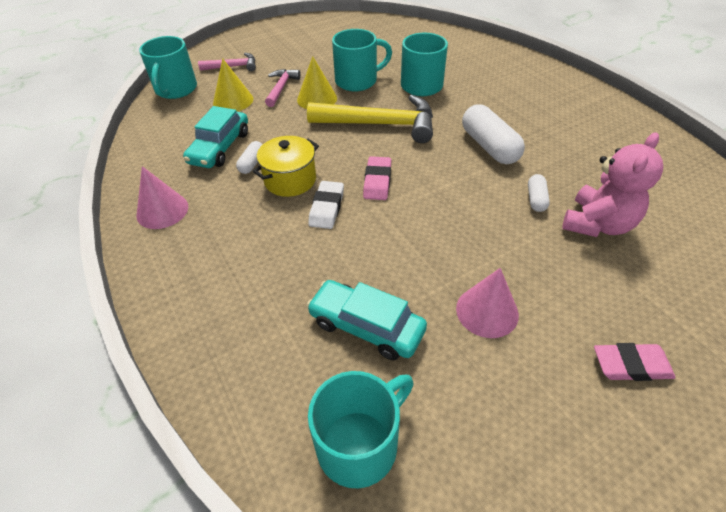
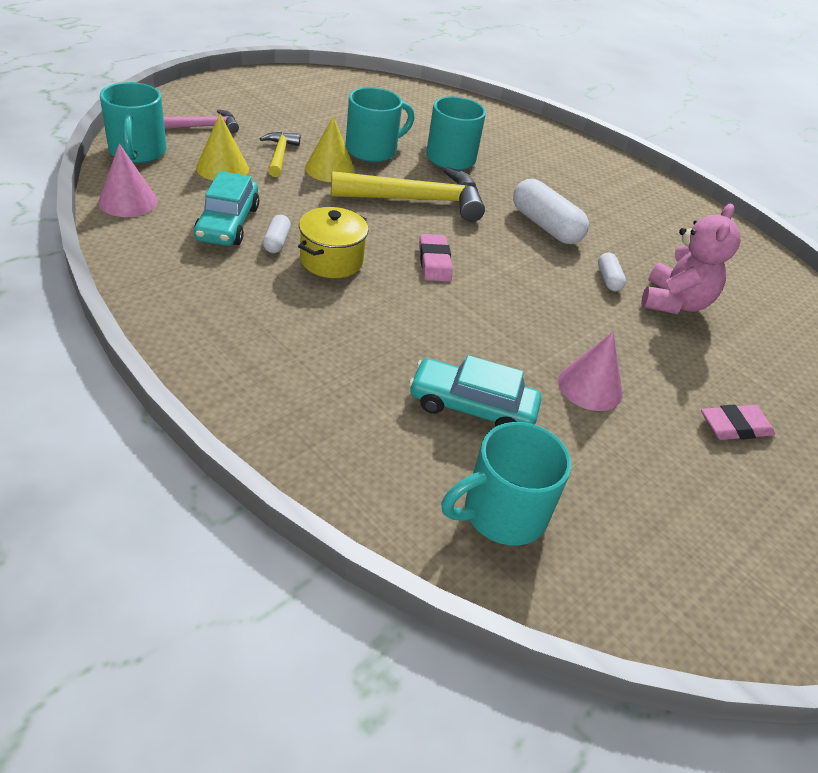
camera: 20 degrees left, 5 degrees down
pink cone [137,166,188,229] -> pink cone moved to [98,144,158,217]
pink hammer [265,69,301,107] -> yellow hammer [260,132,300,177]
white eraser [308,181,344,229] -> none
turquoise mug [308,371,414,488] -> turquoise mug turned 150 degrees counterclockwise [441,422,571,546]

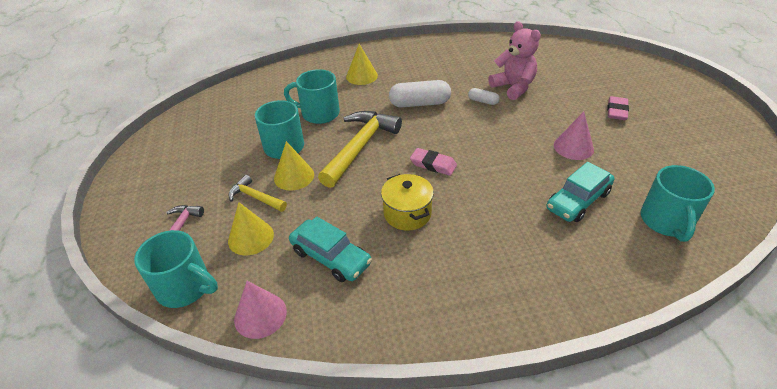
camera: 50 degrees left, 0 degrees up
white capsule [263,215,291,253] -> none
none -> yellow cone [346,44,378,85]

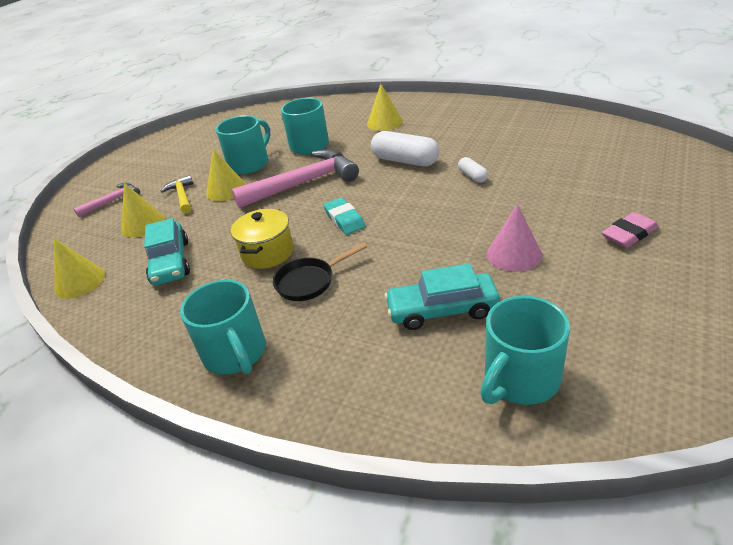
camera: 40 degrees right, 5 degrees down
turquoise mug [134,230,218,308] -> turquoise mug moved to [180,280,266,375]
pink cone [234,281,287,339] -> yellow cone [54,238,105,299]
yellow hammer [318,111,402,188] -> pink hammer [232,149,359,208]
pink eraser [410,148,457,176] -> turquoise eraser [323,197,366,235]
pink teddy bear [488,21,541,100] -> none
none -> black pan [273,243,367,301]

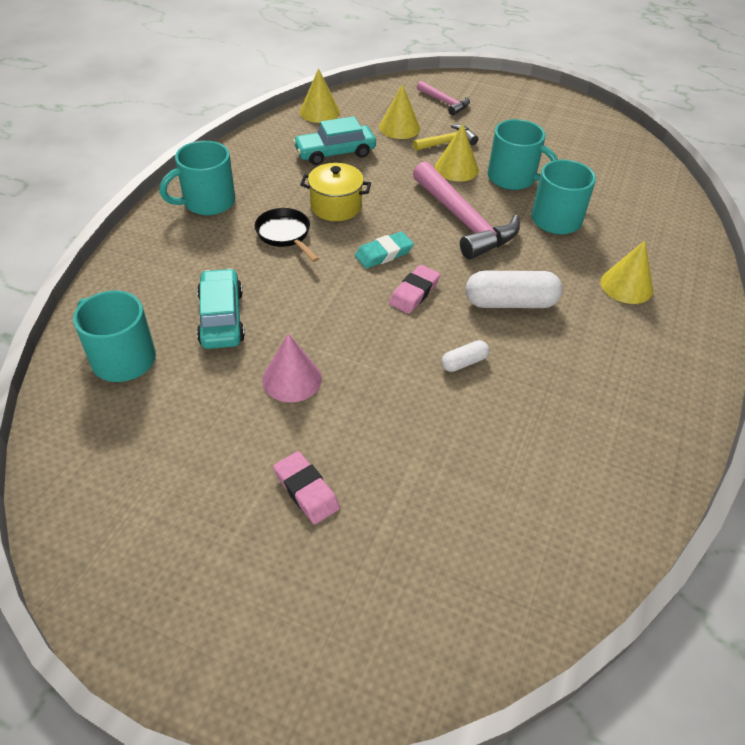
camera: 80 degrees right, 10 degrees up
white capsule [371,131,439,166] -> white capsule turned 60 degrees clockwise [466,271,563,308]
none -> pink eraser [389,265,440,314]

